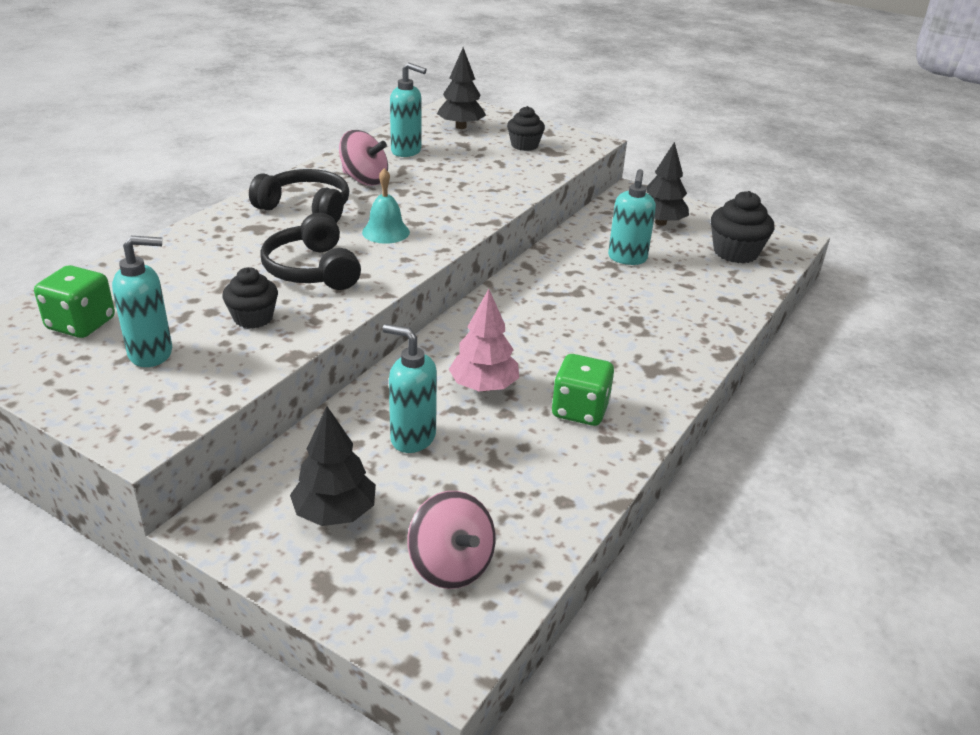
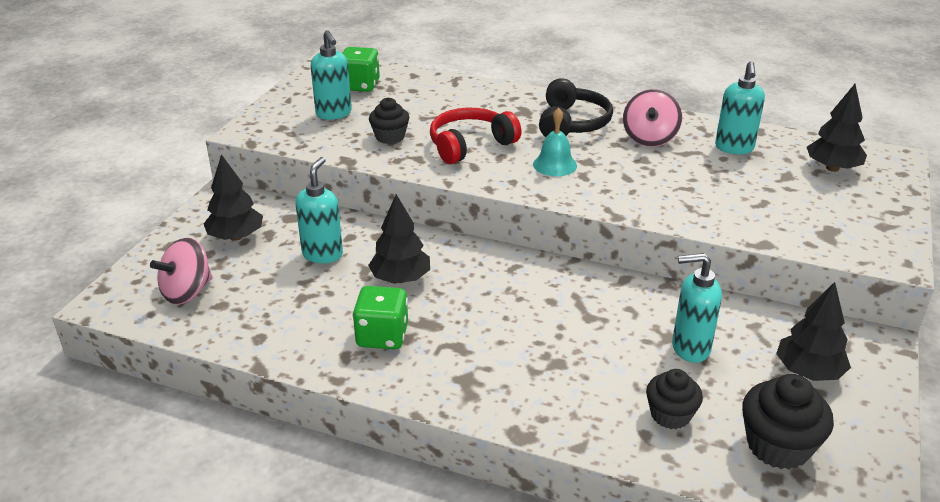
camera: 80 degrees right, 0 degrees up
black headphones [260,213,361,290] -> red headphones [430,108,521,164]
pink tree [449,289,519,391] -> black tree [368,194,430,284]
black cupcake [507,106,545,151] -> black cupcake moved to [646,369,703,429]

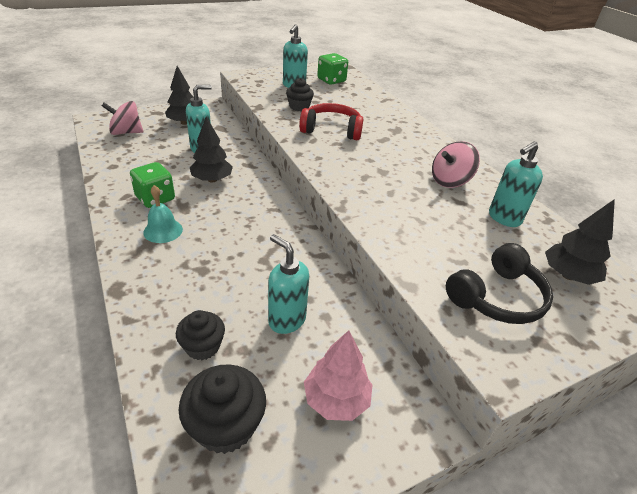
camera: 40 degrees right, 5 degrees up
turquoise bell [533,108,577,176] -> turquoise bell moved to [143,185,183,243]
black headphones [539,78,613,137] -> black headphones moved to [446,243,553,324]
black tree [776,282,851,381] -> pink tree [304,330,372,421]

